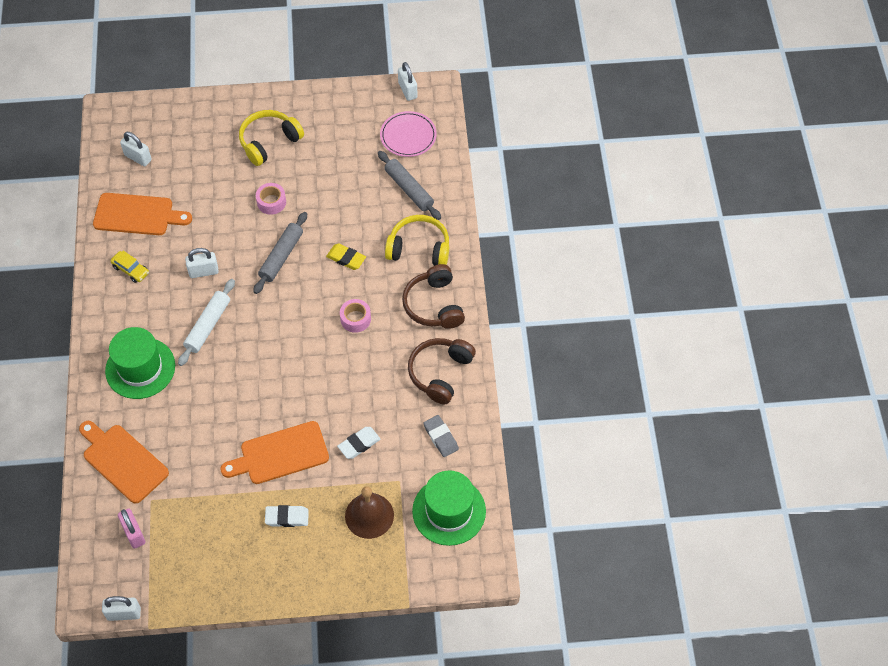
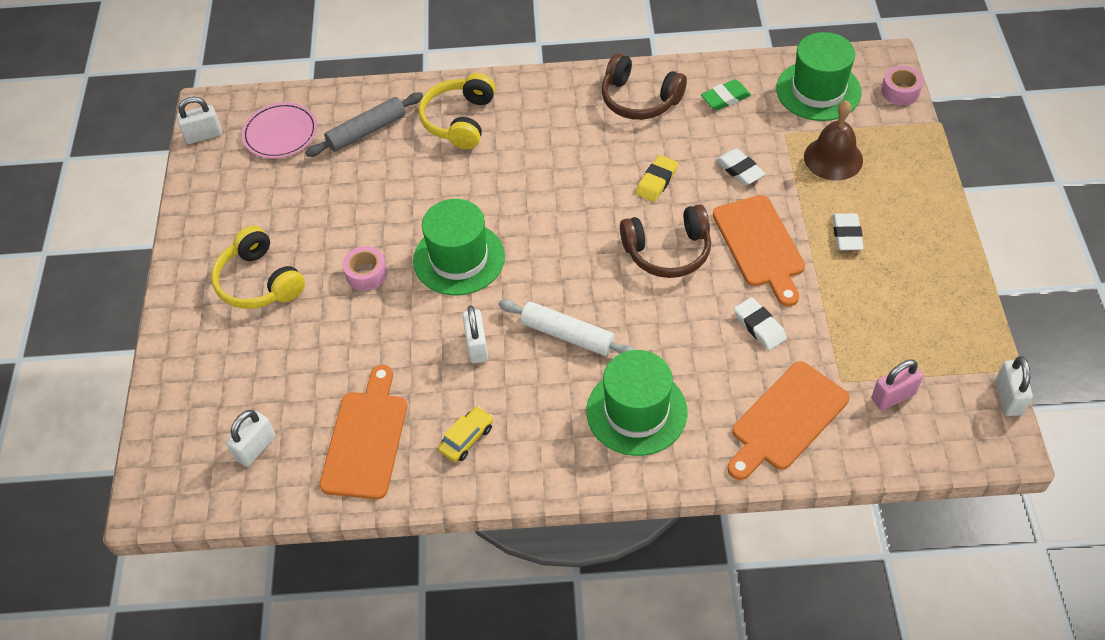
camera: 85 degrees left, 5 degrees down
grey rolling pin [253,212,307,294] -> green hat [413,199,505,295]
yellow eraser [326,243,366,270] -> yellow eraser moved to [636,155,678,202]
pink tape [340,299,371,333] -> pink tape moved to [881,66,923,105]
brown headphones [402,264,465,329] -> brown headphones moved to [620,204,711,278]
grey eraser [423,415,459,457] -> green eraser [701,79,751,110]
none -> white eraser [734,297,787,350]

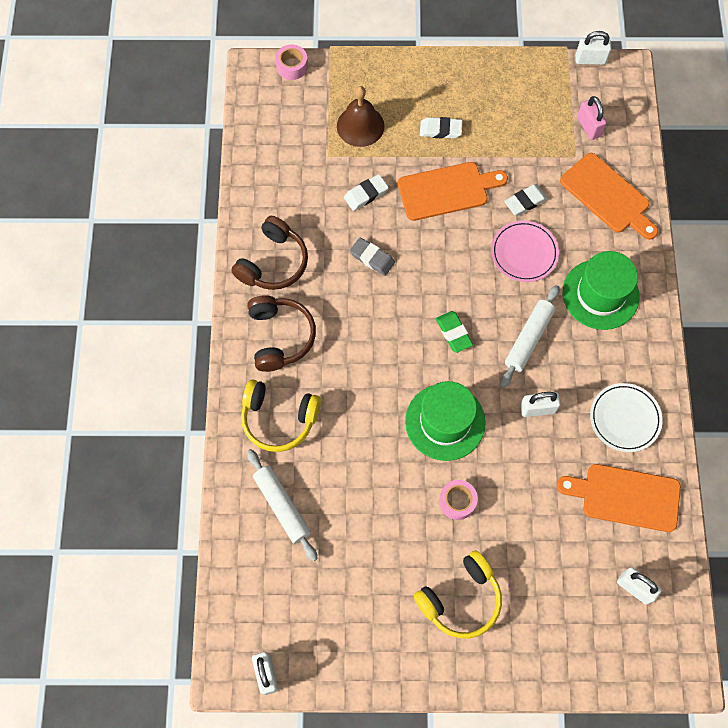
camera: 90 degrees left, 15 degrees up
pink plate [242,102,317,159] -> pink plate moved to [491,220,559,282]
grey rolling pin [305,92,423,157] -> white rolling pin [247,449,318,561]
yellow car [438,406,493,462] -> white plate [590,383,662,452]
brown headphones [620,204,711,278] -> brown headphones moved to [247,295,316,372]
yellow eraser [636,155,678,202] -> grey eraser [350,237,395,276]
green eraser [701,79,751,110] -> green eraser moved to [436,311,473,353]
green hat [776,32,862,121] -> none

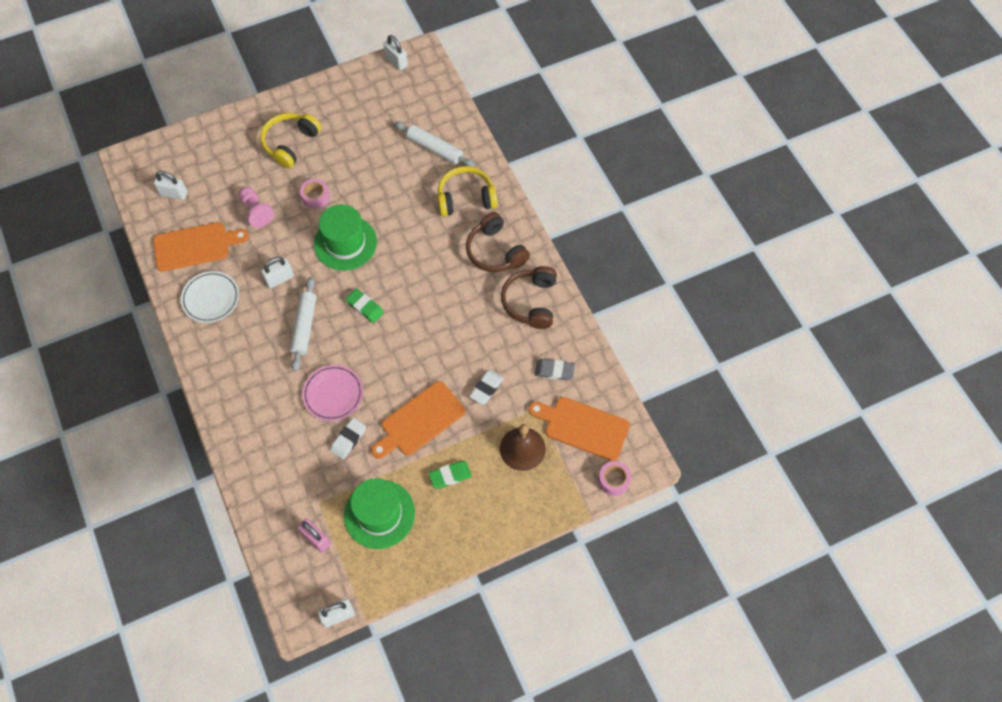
camera: 155 degrees right, 5 degrees down
grey eraser [350,237,395,276] -> grey eraser moved to [535,359,575,380]
white eraser [420,117,462,139] -> green eraser [428,461,472,489]
orange cutting board [560,153,658,240] -> orange cutting board moved to [528,397,630,461]
green hat [563,251,639,330] -> green hat moved to [344,478,415,549]
none -> pink pawn [239,187,274,227]

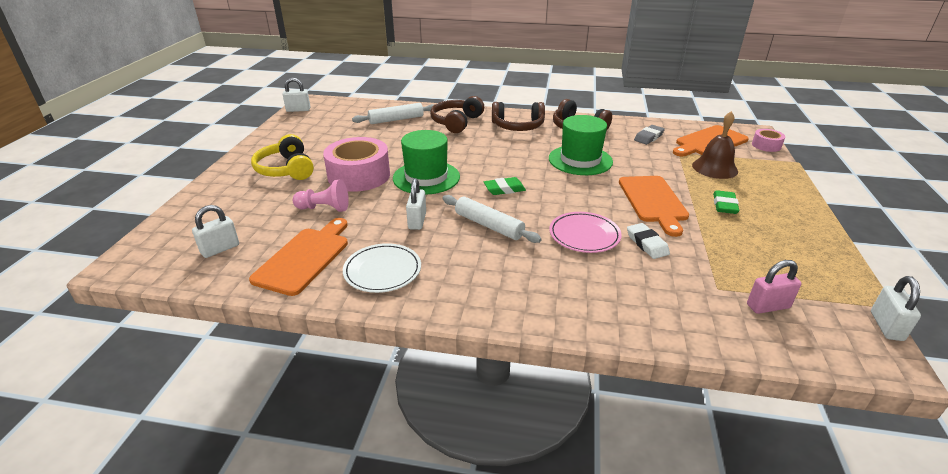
camera: 55 degrees left, 30 degrees down
pink tape [300,179,330,209] -> pink tape [323,137,390,192], size x2.06
green hat [344,478,415,549] -> green hat moved to [549,115,613,175]
yellow headphones [437,166,498,216] -> brown headphones [430,96,484,133]
white eraser [469,370,504,405] -> none

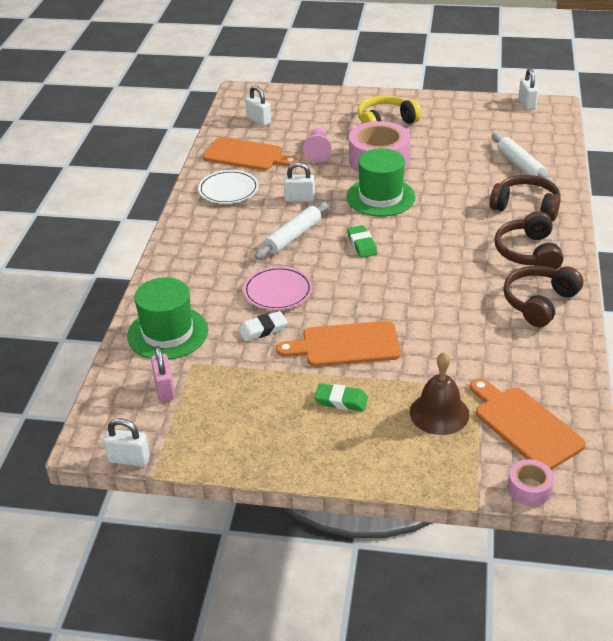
camera: 90 degrees right, 5 degrees up
green hat [549,115,613,175] -> green hat moved to [127,277,208,360]
grey eraser [634,125,665,145] -> none

